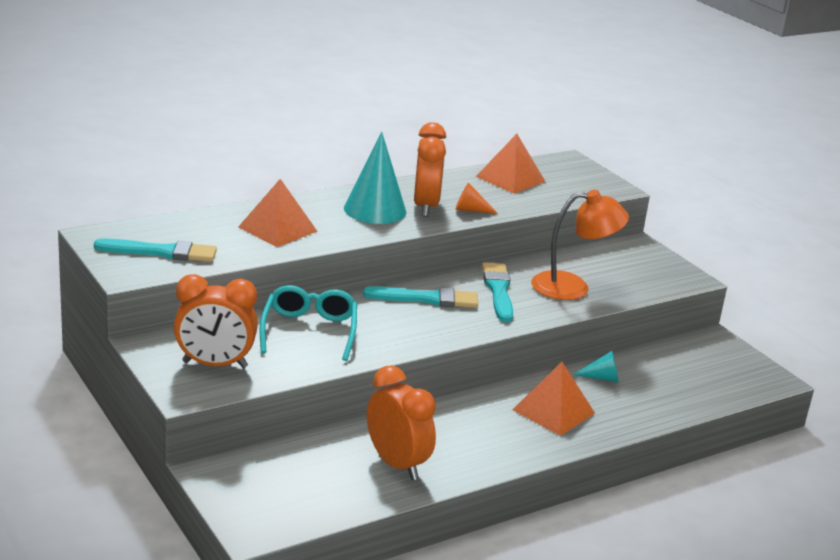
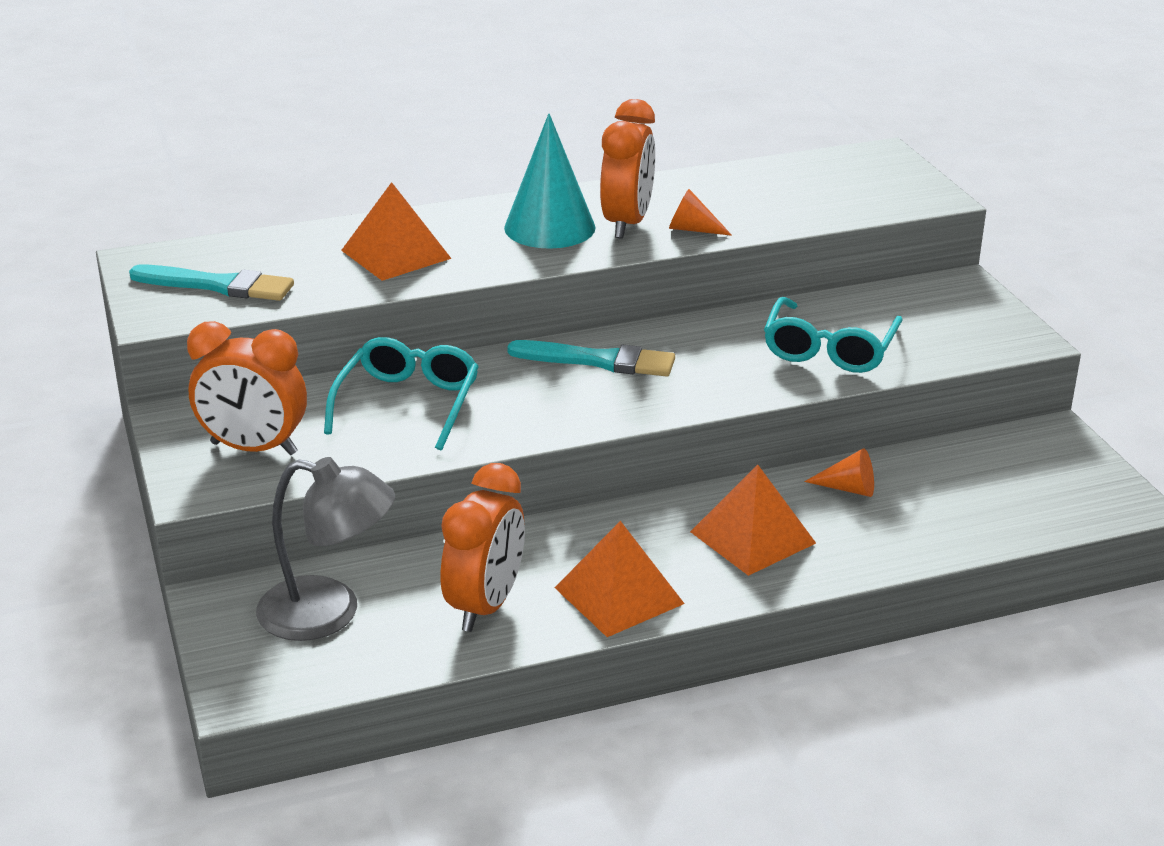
camera: 15 degrees right, 5 degrees up
orange clock [367,365,436,480] -> orange clock turned 45 degrees clockwise [441,463,525,632]
orange pyramid [476,134,546,194] -> orange pyramid moved to [554,521,685,637]
turquoise brush [482,262,513,322] -> none
orange lamp [531,190,629,300] -> turquoise glasses [764,297,903,373]
turquoise cone [573,351,619,383] -> orange cone [804,448,874,497]
none -> grey lamp [256,457,395,641]

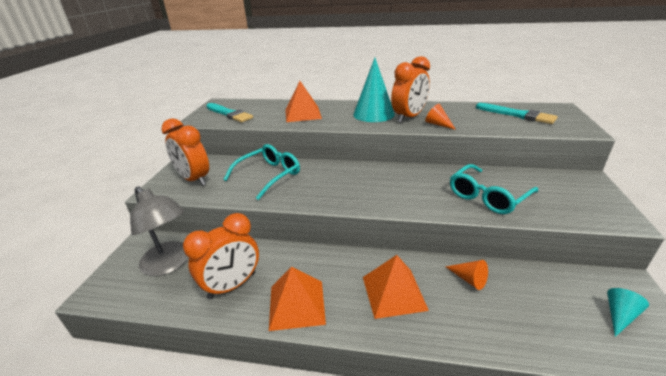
camera: 30 degrees right, 0 degrees up
turquoise brush [507,340,675,377] -> turquoise brush moved to [476,103,558,124]
none -> turquoise cone [607,288,649,337]

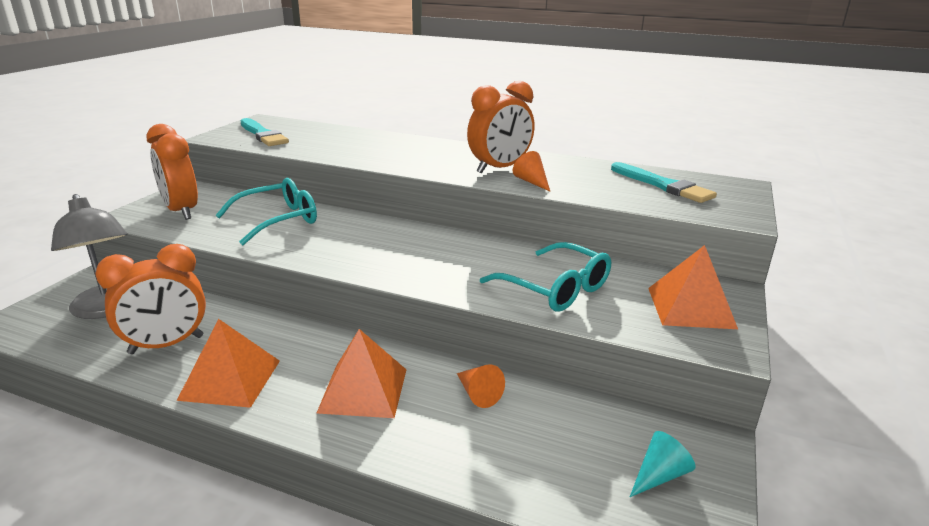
camera: 10 degrees right, 5 degrees down
orange pyramid [285,81,322,122] -> orange pyramid moved to [648,245,738,329]
turquoise cone [353,58,395,122] -> none
turquoise glasses [450,164,538,214] -> turquoise glasses turned 105 degrees counterclockwise [480,242,611,312]

